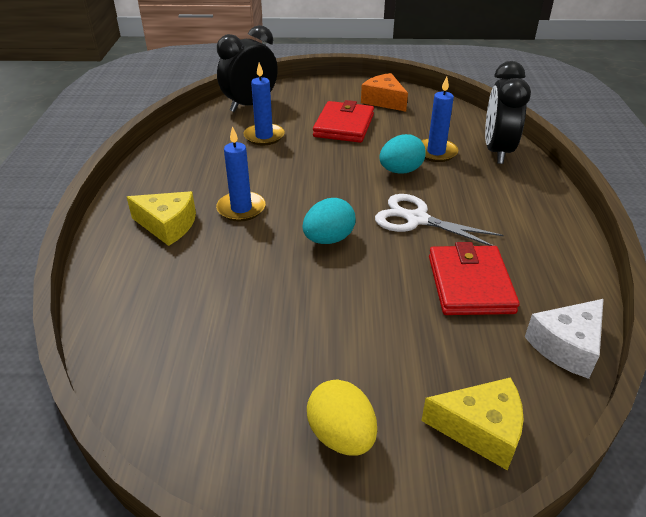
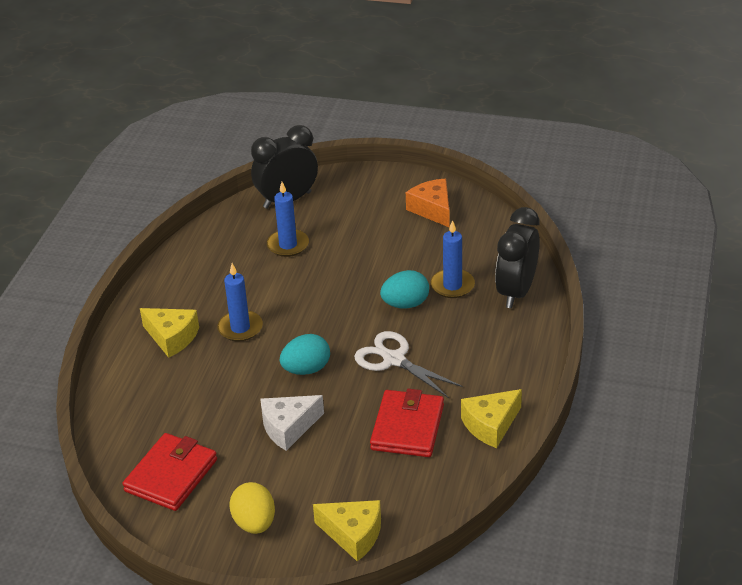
camera: 15 degrees right, 0 degrees up
red wallet [313,100,374,143] -> red wallet moved to [122,433,217,511]
white cheese [525,299,603,379] -> white cheese moved to [260,395,324,451]
none -> yellow cheese [461,389,522,448]

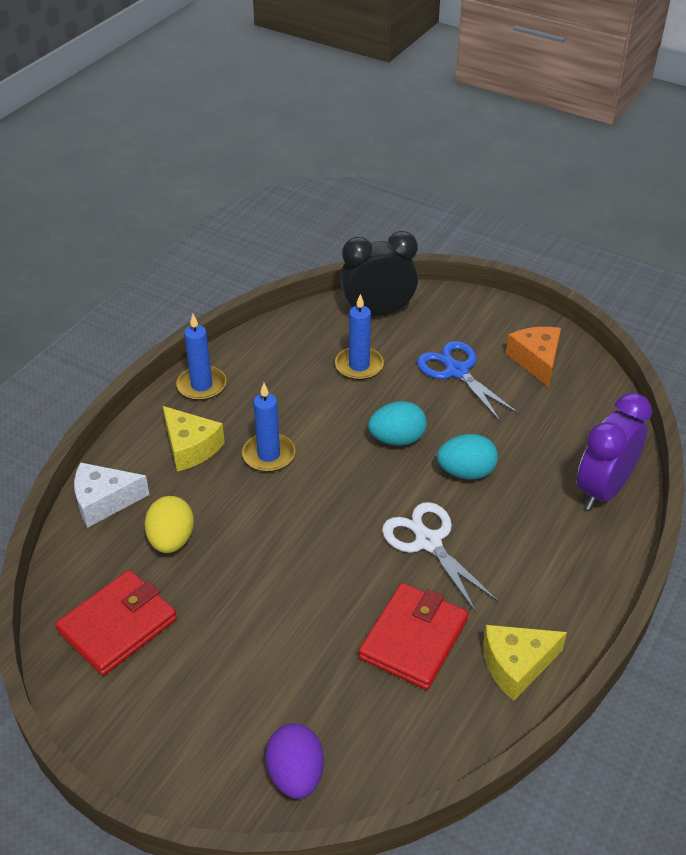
camera: 15 degrees right, 5 degrees up
yellow egg [230,482,275,534] -> yellow egg moved to [144,496,194,553]
white cheese [260,395,324,451] -> white cheese moved to [74,462,150,528]
turquoise egg [280,334,330,375] -> turquoise egg moved to [368,401,427,446]
yellow cheese [313,500,381,561] -> purple egg [265,723,324,799]
blue candle [431,220,475,298] -> blue candle moved to [176,314,226,401]
black clock [495,207,540,308] -> purple clock [577,393,652,510]
none -> blue scissors [417,341,519,422]

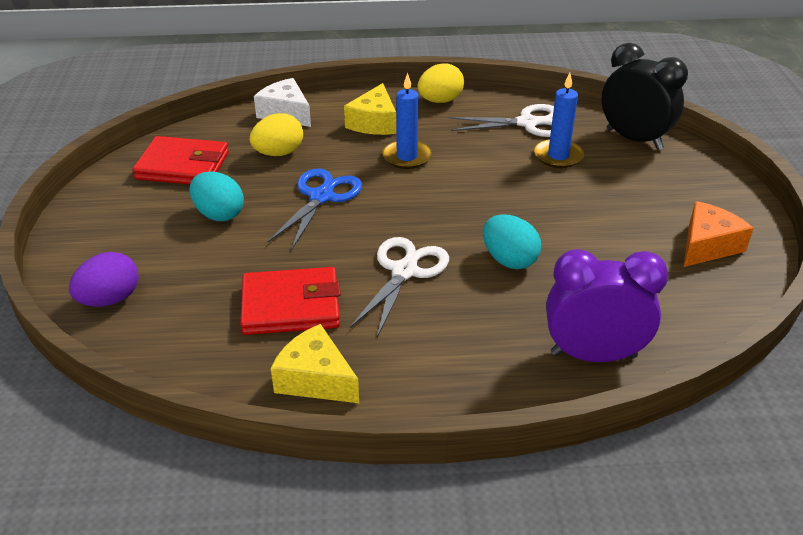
camera: 55 degrees right, 5 degrees down
blue candle [176,314,226,401] -> yellow egg [418,63,464,103]
turquoise egg [368,401,427,446] -> turquoise egg moved to [190,172,244,221]
blue scissors [417,341,519,422] -> blue scissors moved to [268,169,362,250]
none -> white scissors [448,104,554,137]

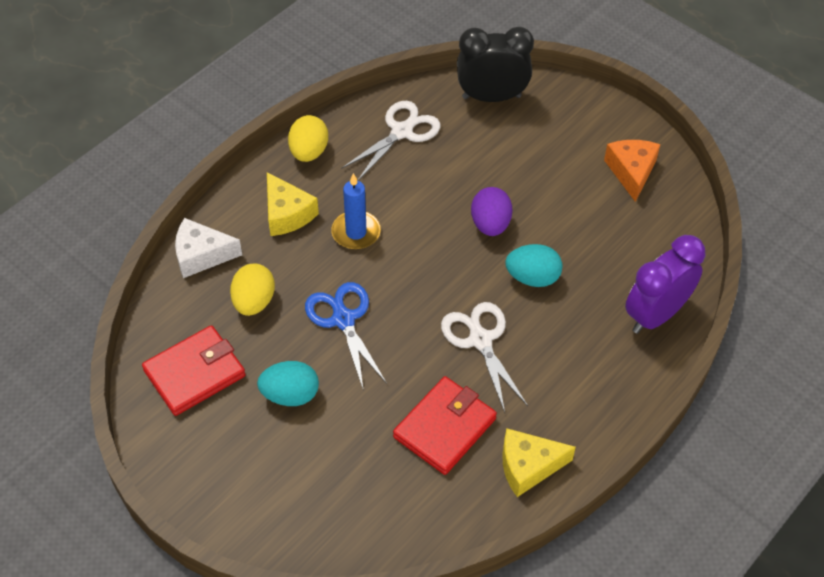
camera: 45 degrees left, 15 degrees up
purple egg [69,252,139,307] -> purple egg moved to [471,187,513,236]
blue candle [534,73,584,168] -> none

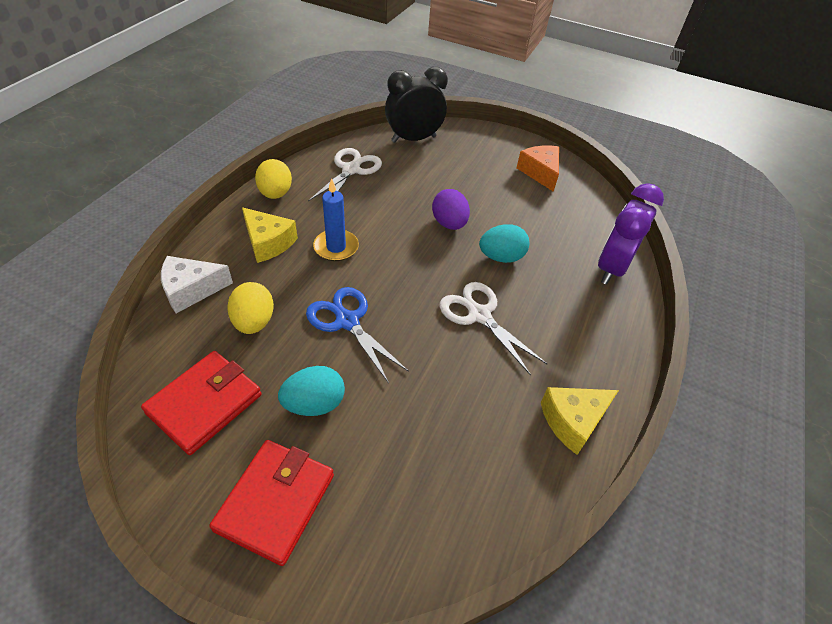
camera: 20 degrees left, 5 degrees down
red wallet [393,376,497,475] -> red wallet moved to [209,440,334,566]

